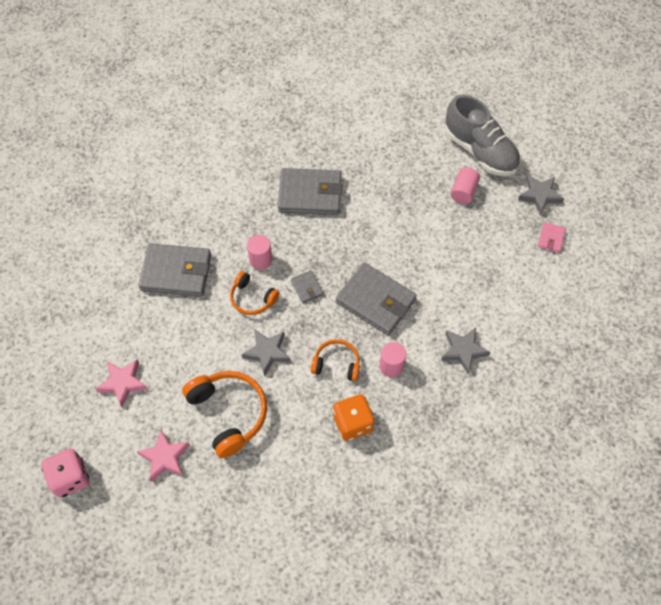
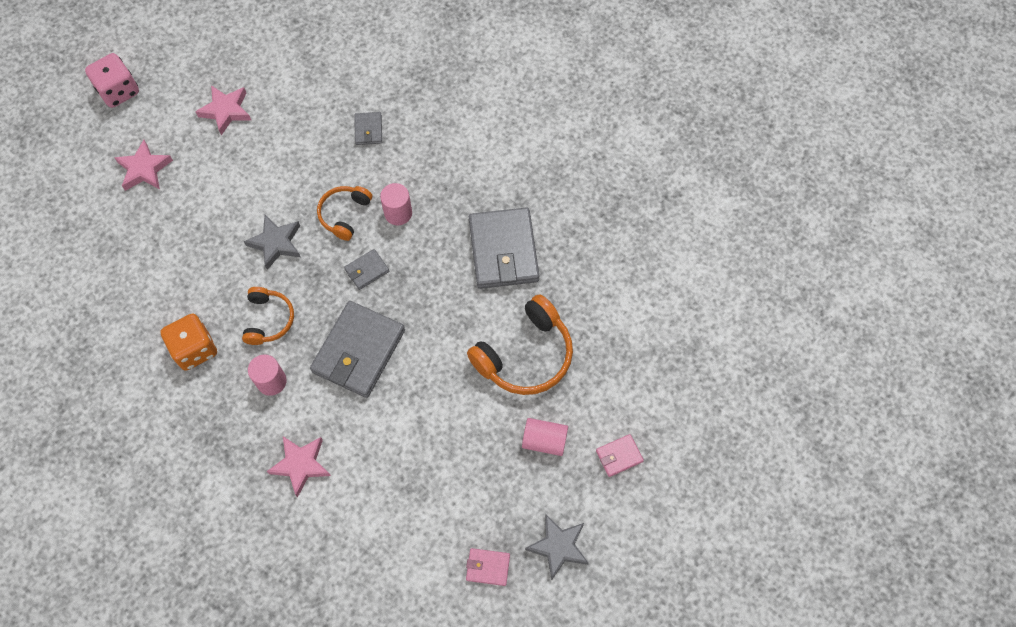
camera: 80 degrees right, 5 degrees up
grey wallet [139,243,211,297] -> grey wallet [354,112,382,145], size x0.46
orange headphones [182,371,267,458] -> orange headphones moved to [467,294,573,395]
grey star [441,328,491,374] -> pink star [267,436,331,497]
grey shoe [445,95,520,176] -> pink wallet [596,434,644,477]

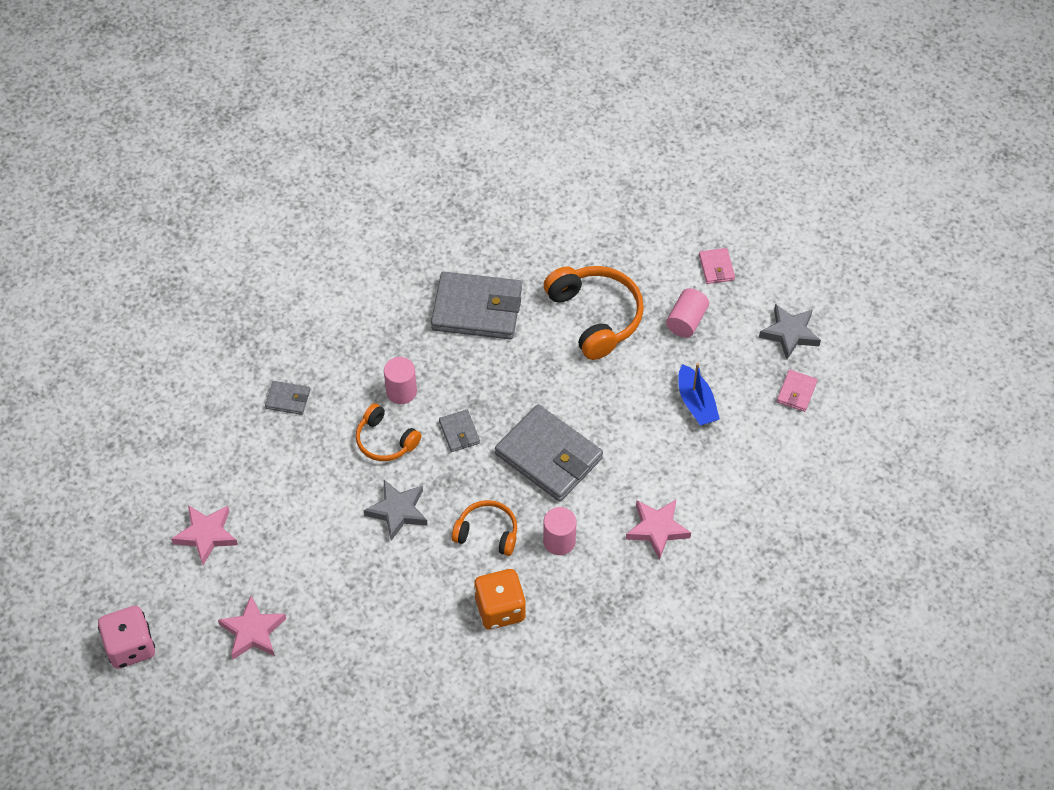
camera: 75 degrees left, 10 degrees down
none -> blue boat [678,363,720,426]

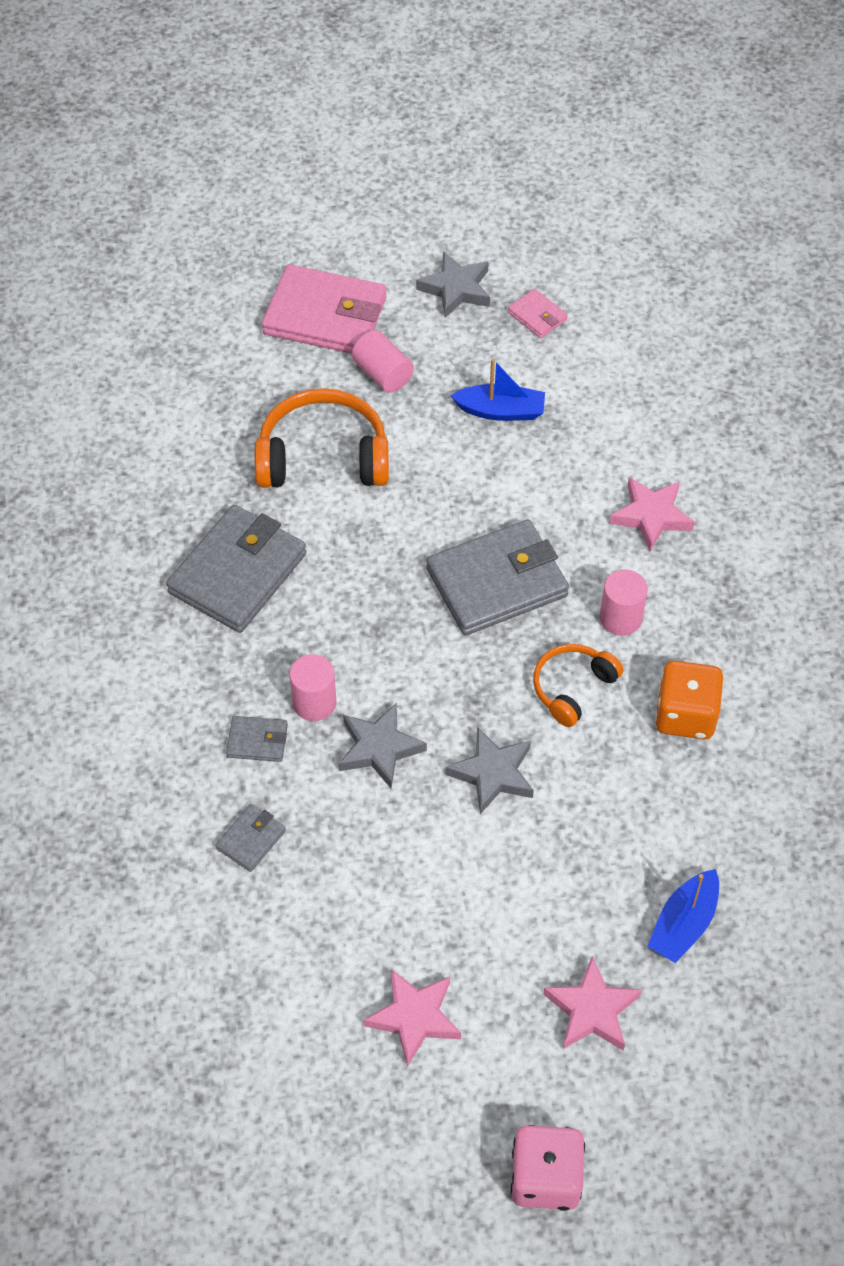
camera: 65 degrees left, 0 degrees up
orange headphones [356,403,421,461] -> grey star [339,703,427,788]
grey wallet [439,410,480,452] -> grey wallet moved to [226,716,288,762]
pink wallet [699,248,735,284] -> pink wallet [262,264,387,354], size x2.19
none -> blue boat [647,869,719,963]

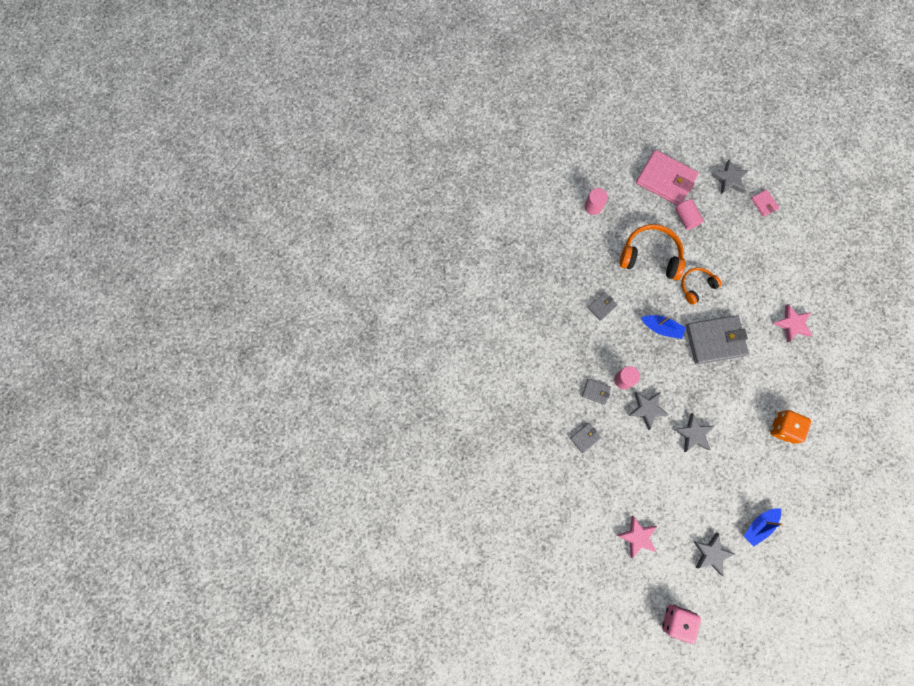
camera: 15 degrees right, 20 degrees up
grey wallet [166,505,307,633] -> grey wallet [588,292,617,321], size x0.46
blue boat [451,359,545,421] -> blue boat moved to [641,315,686,339]
orange headphones [533,644,623,727] -> orange headphones moved to [681,267,722,305]
pink star [543,956,642,1051] -> grey star [693,533,735,576]
pink cylinder [600,569,648,636] -> pink cylinder moved to [585,188,608,215]

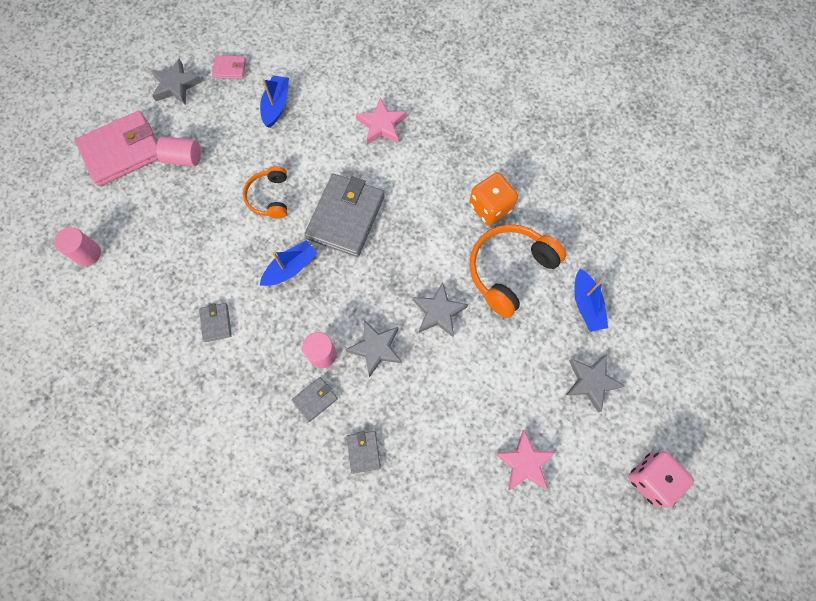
camera: 60 degrees left, 5 degrees down
orange headphones [620,224,685,280] -> orange headphones moved to [469,224,566,318]
none -> blue boat [260,75,289,128]

